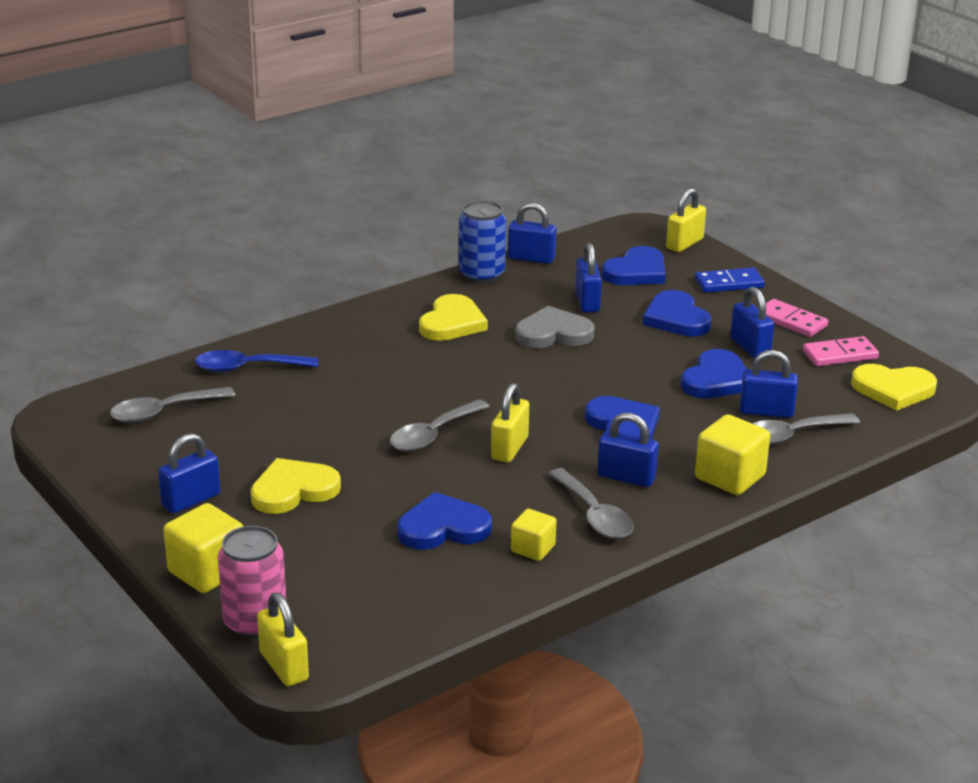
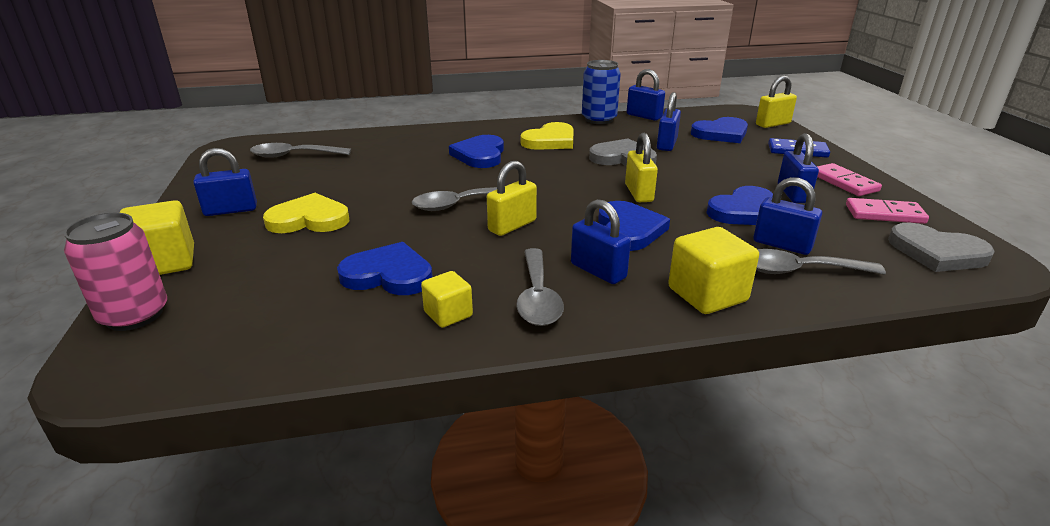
camera: 25 degrees right, 0 degrees up
blue spoon [195,350,318,372] -> none
yellow padlock [257,592,309,686] -> yellow padlock moved to [625,133,658,202]
blue heart [643,290,712,337] -> blue heart moved to [449,135,504,168]
yellow heart [851,364,937,411] -> grey heart [888,223,995,272]

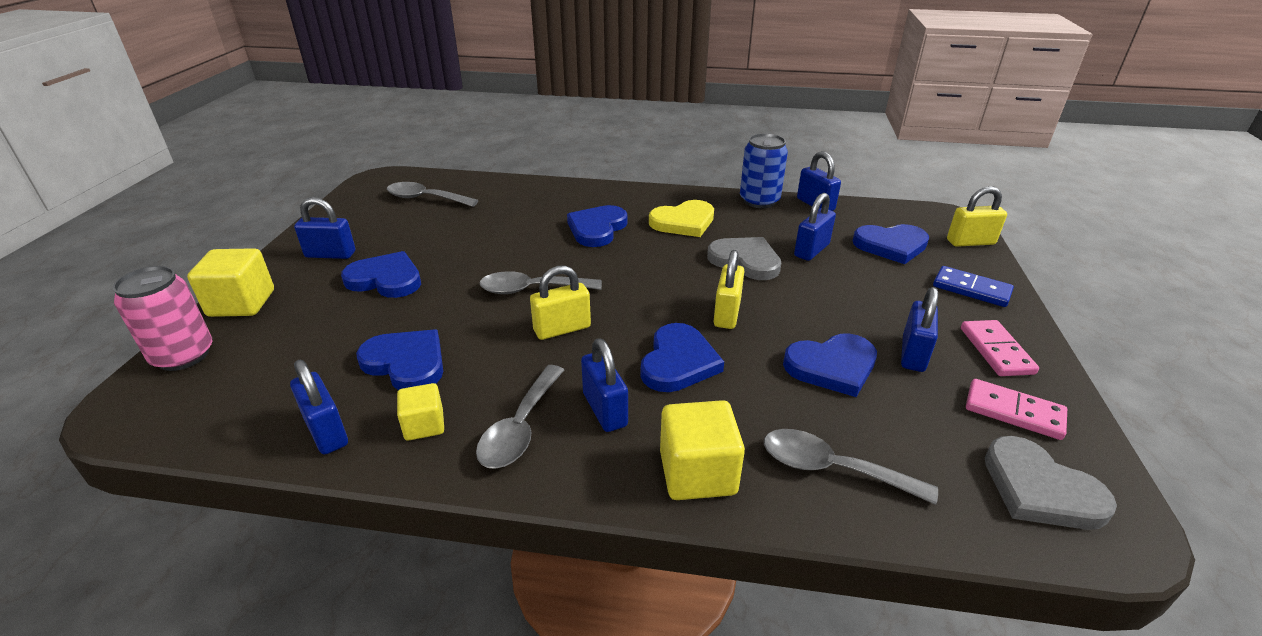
camera: 20 degrees right, 5 degrees up
yellow heart [263,193,349,233] -> blue heart [341,251,421,298]
blue padlock [753,177,822,255] -> blue padlock moved to [290,360,348,455]

